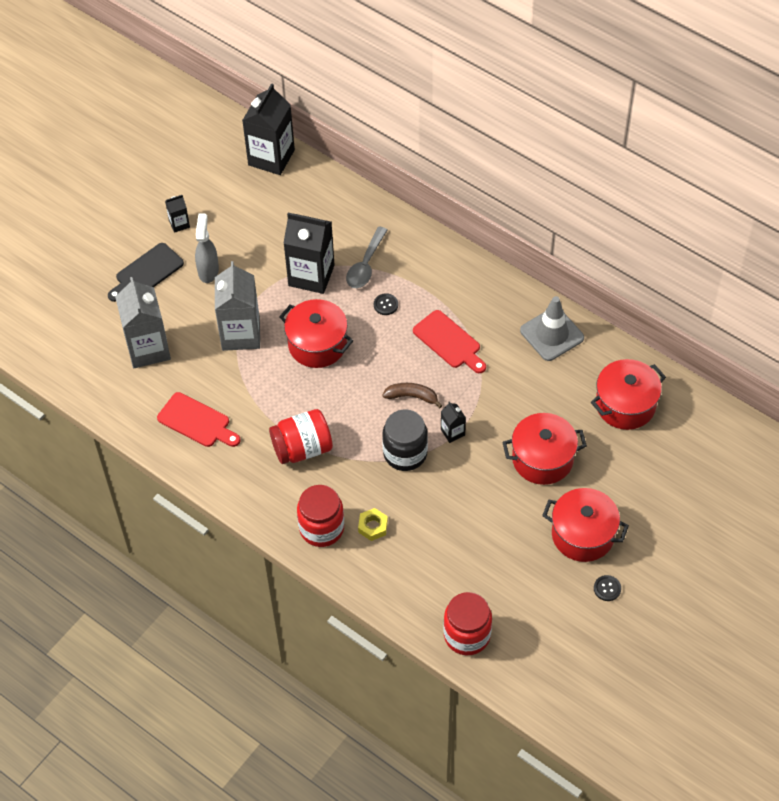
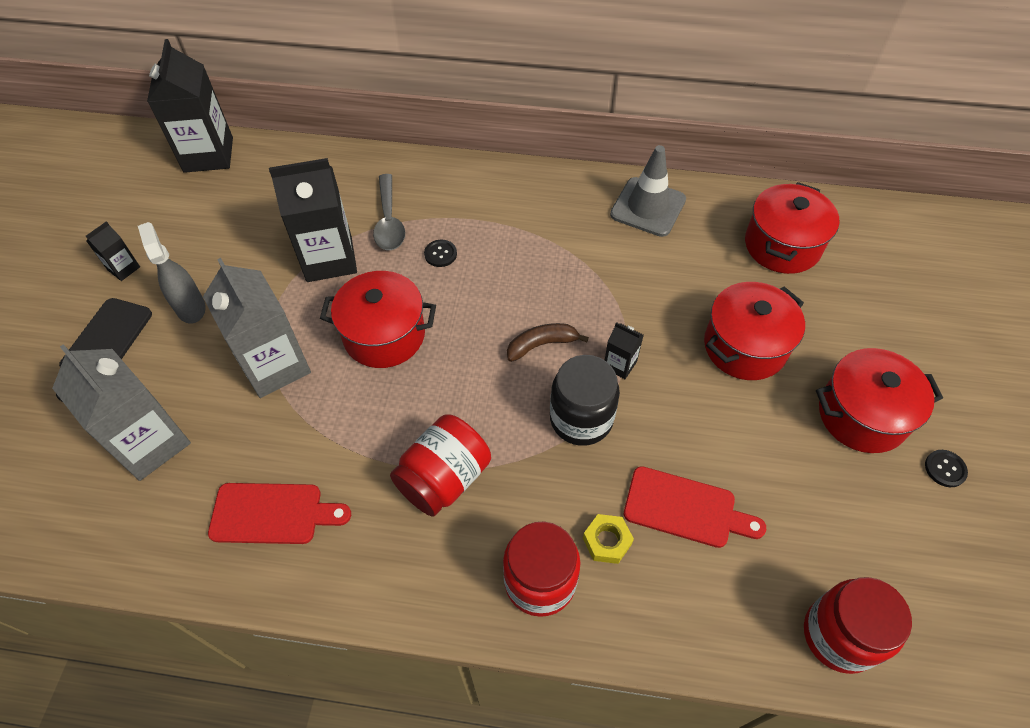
camera: 30 degrees left, 0 degrees up
red cutting board [413,310,486,373] -> red cutting board moved to [624,466,766,548]

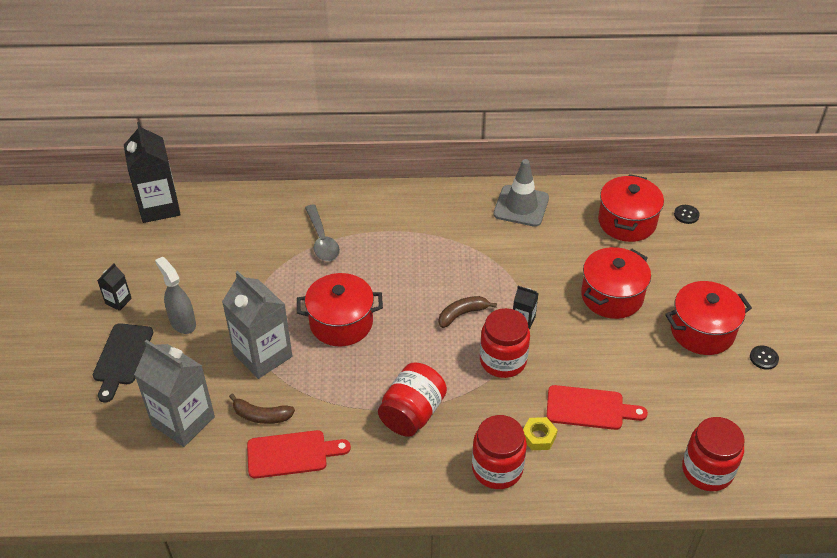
camera: 10 degrees left, 10 degrees down
black carton [269,158,357,282] -> none
black button [424,240,457,267] -> black button moved to [674,205,700,224]
black jar [550,355,620,446] -> red jar [480,308,530,378]
none -> brown banana [229,394,295,424]

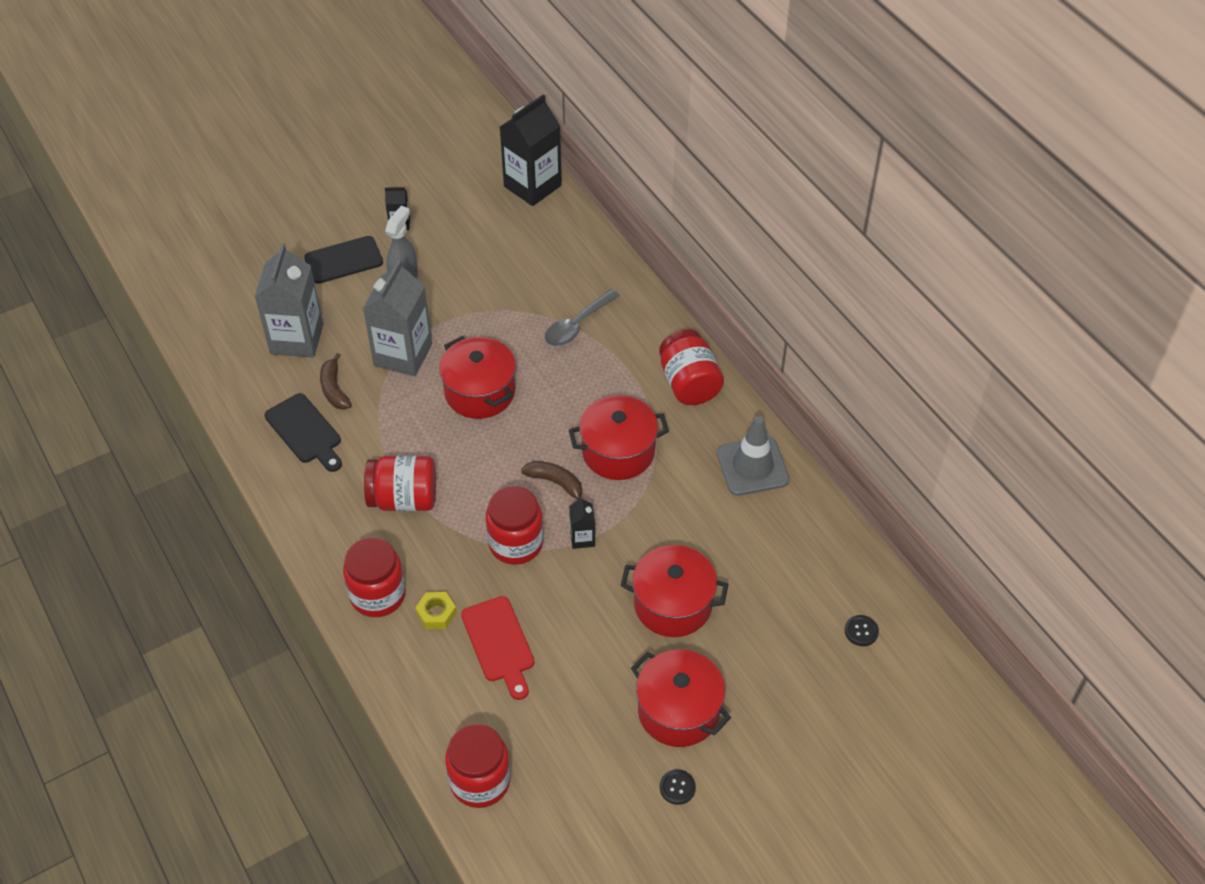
camera: 60 degrees right, 5 degrees up
red cutting board [247,430,351,479] -> black cutting board [265,393,342,472]
red pot [598,174,664,242] -> red pot moved to [569,395,669,480]
none -> red jar [659,329,724,405]

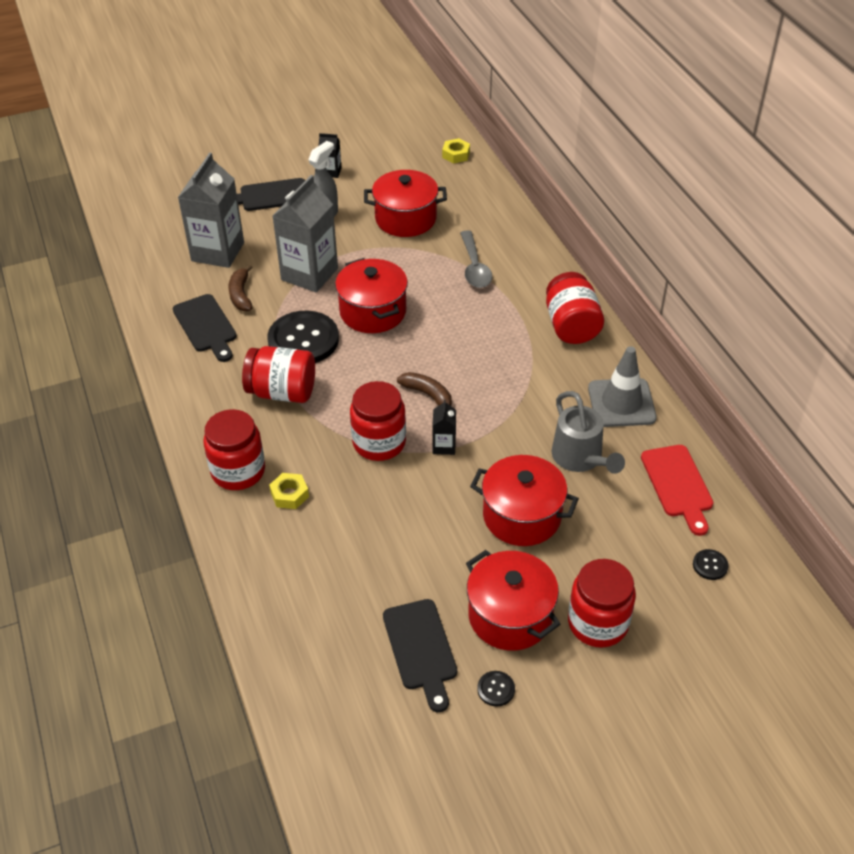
camera: 10 degrees right, 5 degrees down
red jar [445,724,511,808] -> red jar moved to [568,559,636,648]
red cutting board [461,596,534,700] -> red cutting board moved to [641,445,714,536]
black carton [500,94,562,206] -> yellow nut [442,138,470,164]
grey spoon [545,289,620,346] -> grey spoon turned 60 degrees counterclockwise [460,230,492,288]
red pot [569,395,669,480] -> red pot moved to [364,170,447,237]
none -> black button [267,311,339,363]
none -> black cutting board [383,599,457,712]
none -> grey watering can [552,391,625,474]

